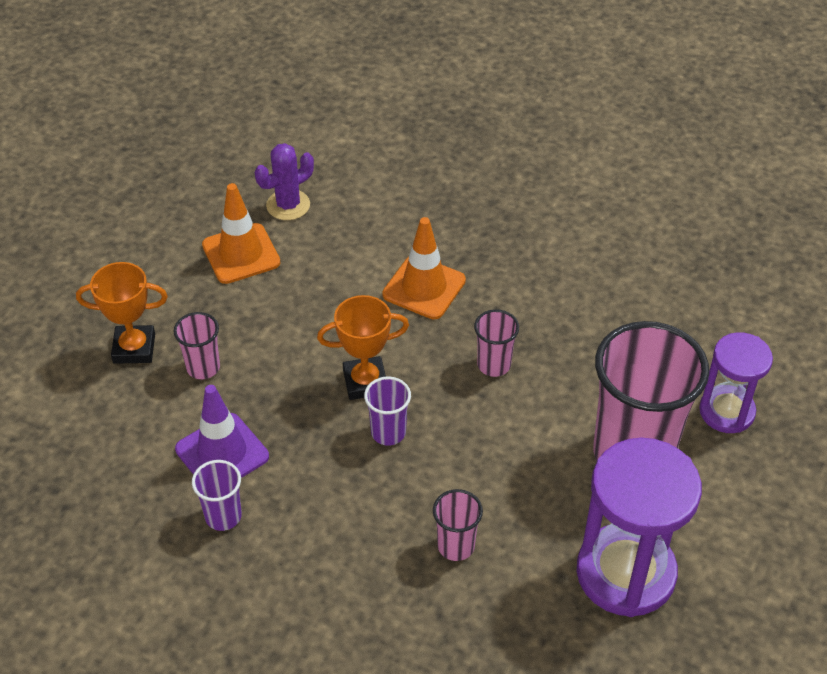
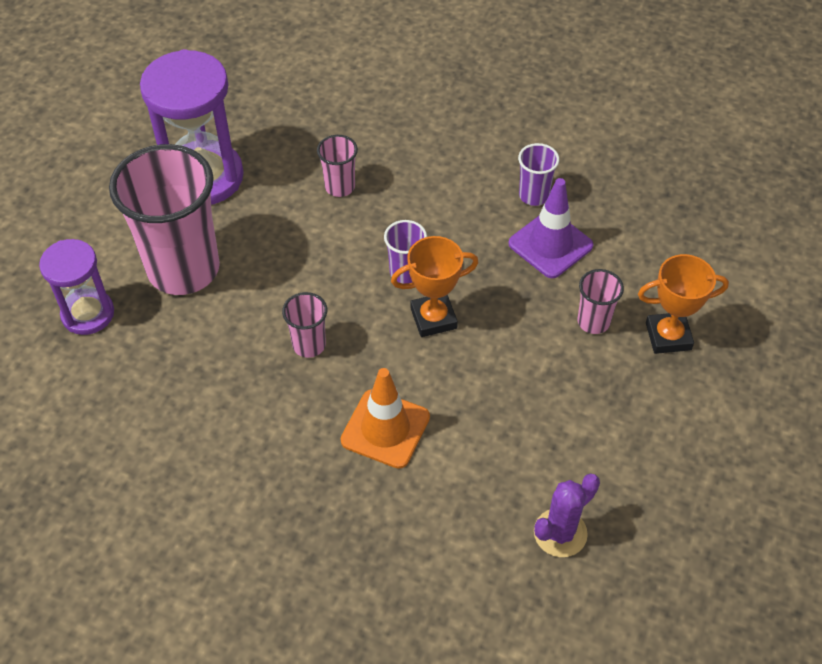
camera: 175 degrees right, 5 degrees up
orange traffic cone [202,183,280,284] -> none

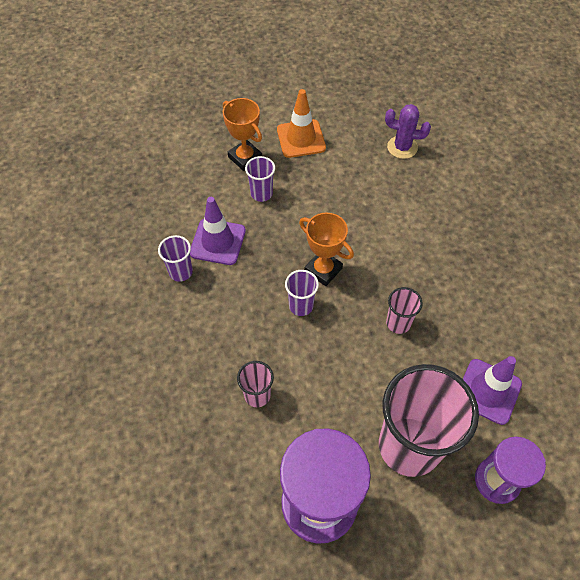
camera: 125 degrees left, 5 degrees up
orange traffic cone [340,368,430,469] -> orange traffic cone moved to [277,89,326,158]
pink cup [577,269,624,334] -> purple cup [245,156,275,202]
none -> purple traffic cone [463,356,522,425]

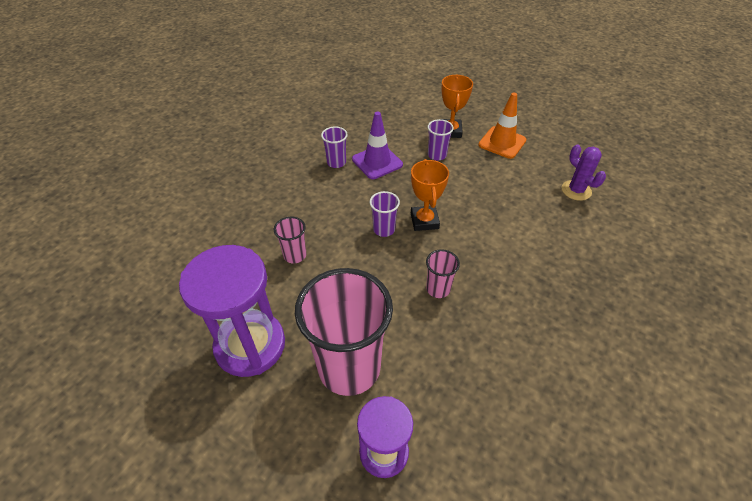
camera: 45 degrees right, 10 degrees down
purple traffic cone [463,356,522,425] -> none

